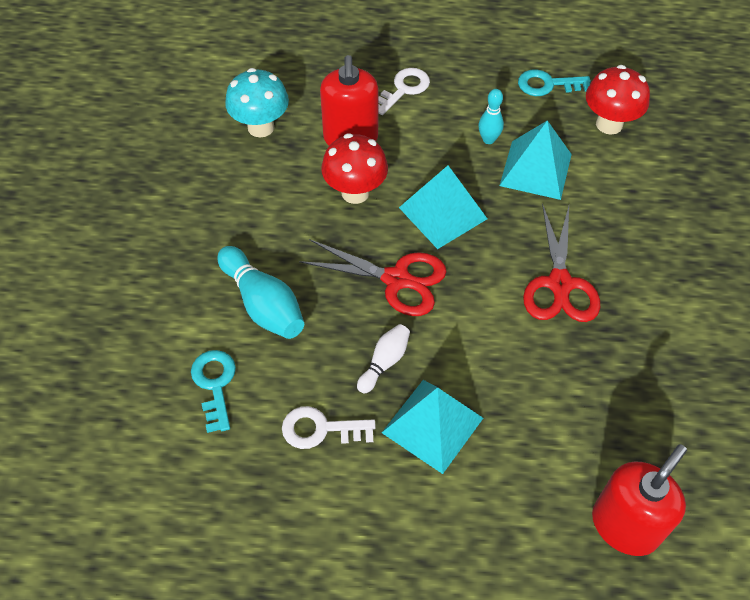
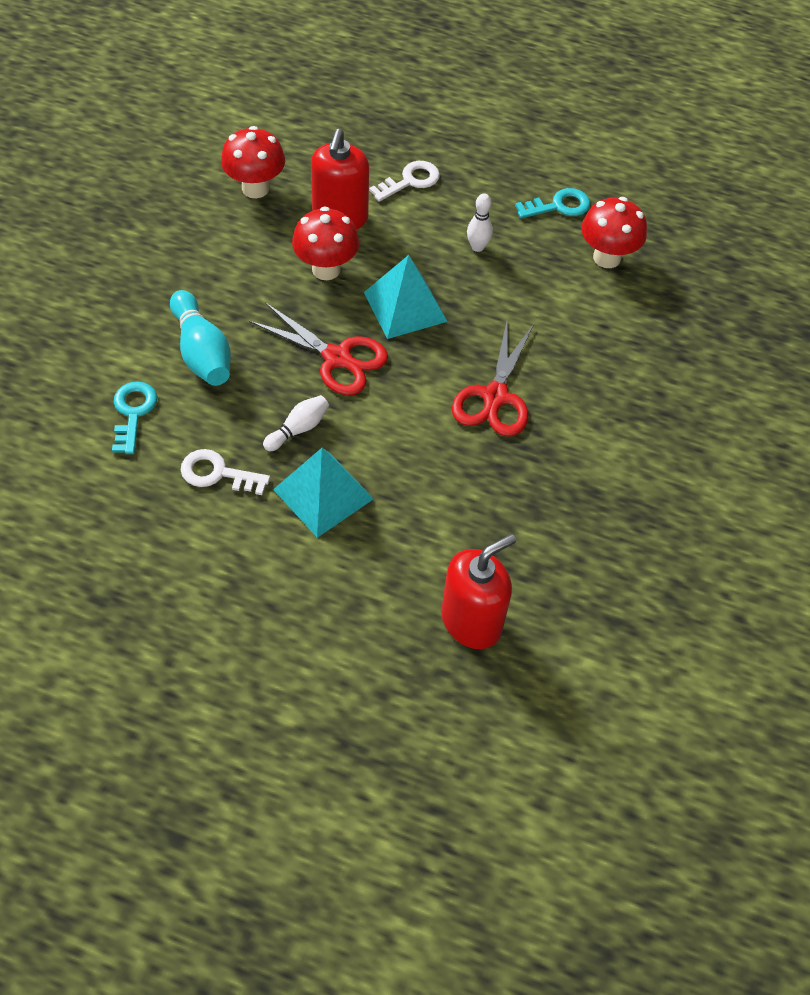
camera: 10 degrees right, 0 degrees up
turquoise mushroom [225,68,289,137] -> red mushroom [221,126,285,198]
turquoise bowling pin [478,89,504,144] -> white bowling pin [467,193,493,252]
turquoise pyramid [499,120,572,200] -> none
turquoise key [518,69,591,96] -> turquoise key turned 150 degrees clockwise [515,188,590,219]

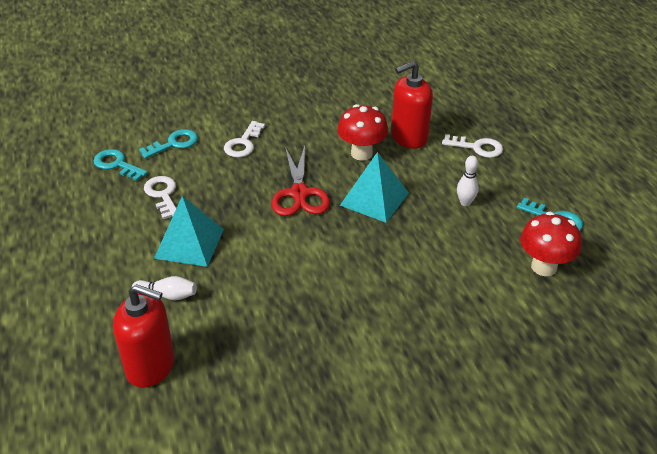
camera: 55 degrees right, 15 degrees down
turquoise bowling pin [170,290,231,386] -> white key [224,121,265,158]
red mushroom [221,126,285,198] -> none
white bowling pin [263,395,329,451] -> white bowling pin moved to [132,276,197,300]
red scissors [452,322,534,437] -> none
none -> turquoise key [94,149,148,181]

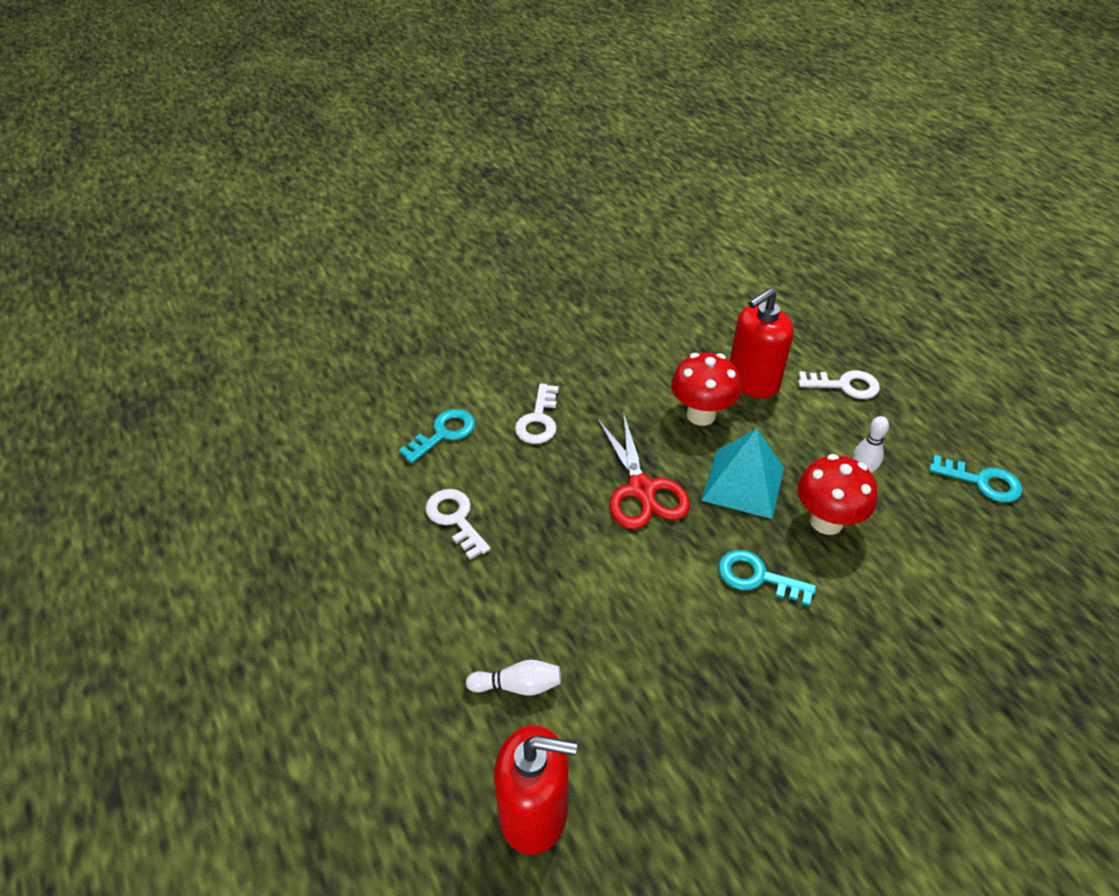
camera: 10 degrees left, 5 degrees up
turquoise key [94,149,148,181] -> turquoise key moved to [718,550,816,606]
turquoise pyramid [154,196,224,267] -> none
red mushroom [520,212,581,276] -> red mushroom moved to [797,454,878,535]

